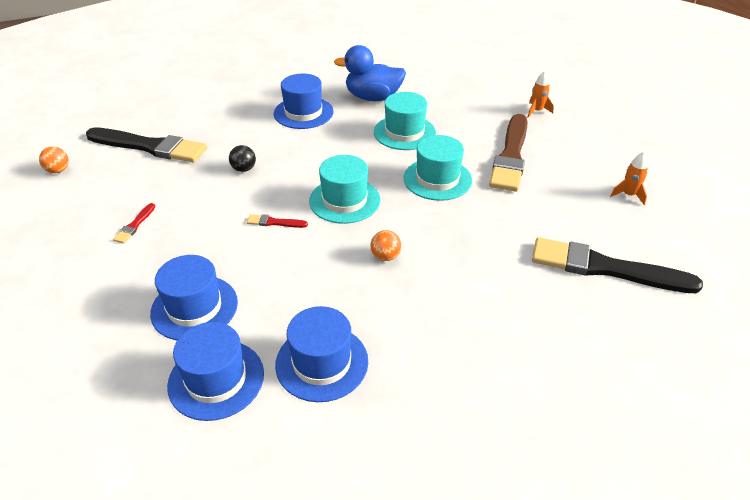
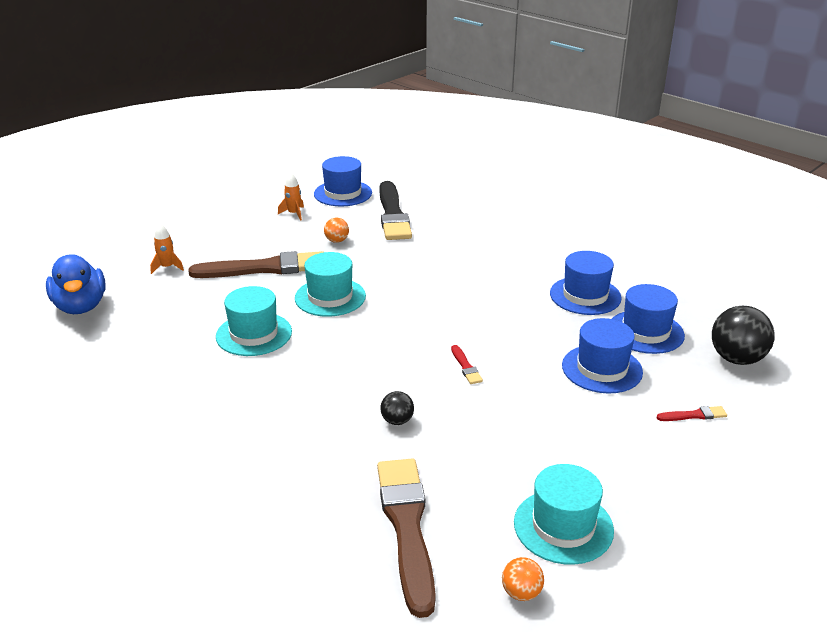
camera: 115 degrees left, 10 degrees down
black brush [86,128,207,163] -> brown brush [377,459,436,618]
red brush [113,203,155,244] -> red brush moved to [657,406,727,421]
blue hat [274,73,333,129] -> blue hat moved to [314,156,372,206]
turquoise hat [309,155,381,224] -> turquoise hat moved to [514,464,614,565]
blue duck [334,45,406,101] -> blue duck moved to [46,254,106,314]
orange ball [370,230,401,261] -> orange ball moved to [324,218,349,243]
none -> black ball [712,306,775,365]

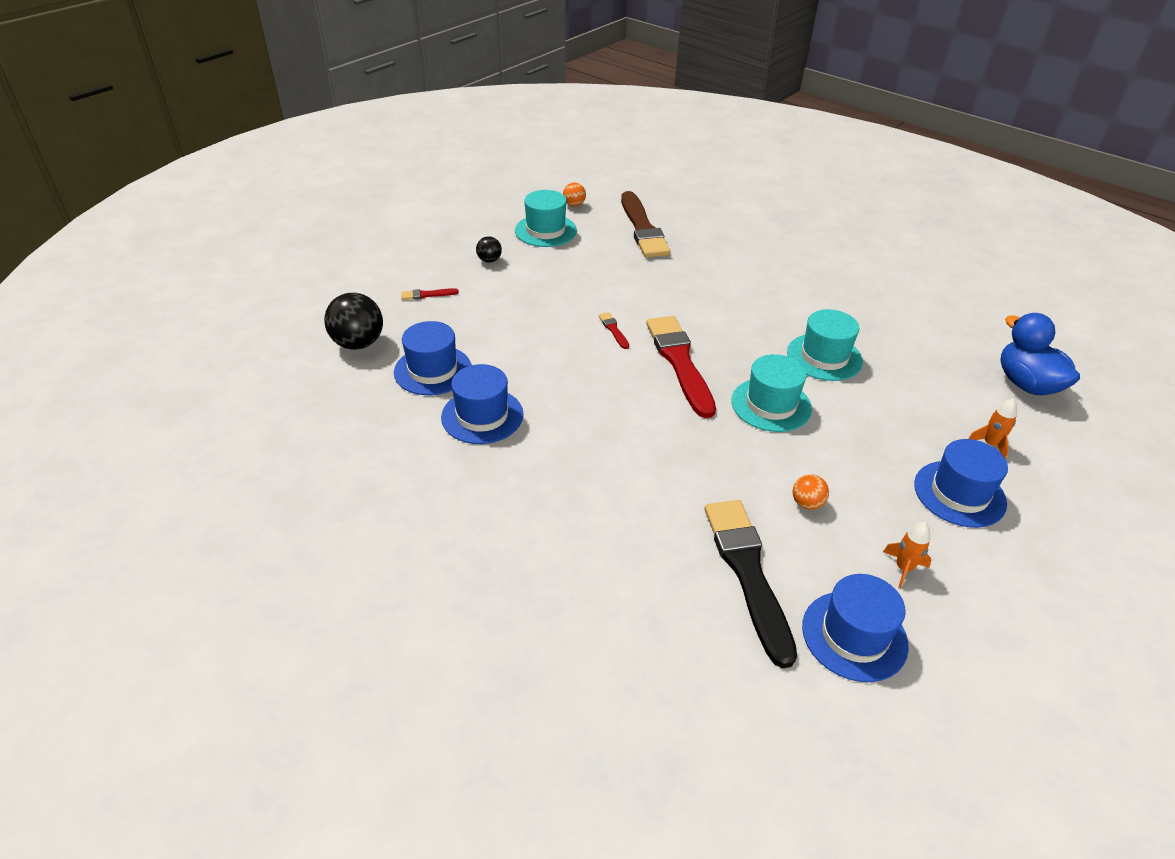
camera: 175 degrees right, 10 degrees up
brown brush [188,251,324,278] -> none
black ball [380,391,414,425] -> black ball moved to [476,236,502,263]
blue hat [562,318,643,394] -> blue hat moved to [914,439,1008,528]
none -> red brush [646,316,716,418]

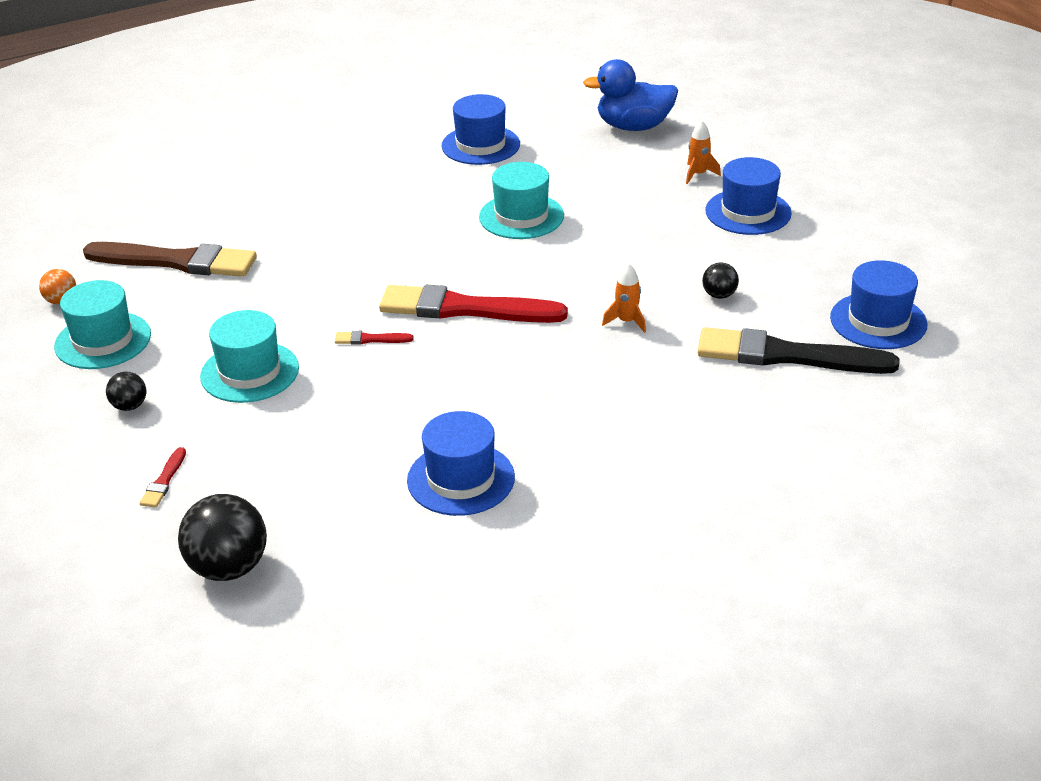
camera: 65 degrees left, 5 degrees down
blue hat [394,321,471,395] -> blue hat moved to [441,94,520,165]
turquoise hat [731,354,812,432] -> turquoise hat moved to [200,310,299,403]
orange ball [793,474,829,510] -> black ball [702,263,739,299]
orange rocket [883,522,931,588] -> orange rocket moved to [602,263,646,333]

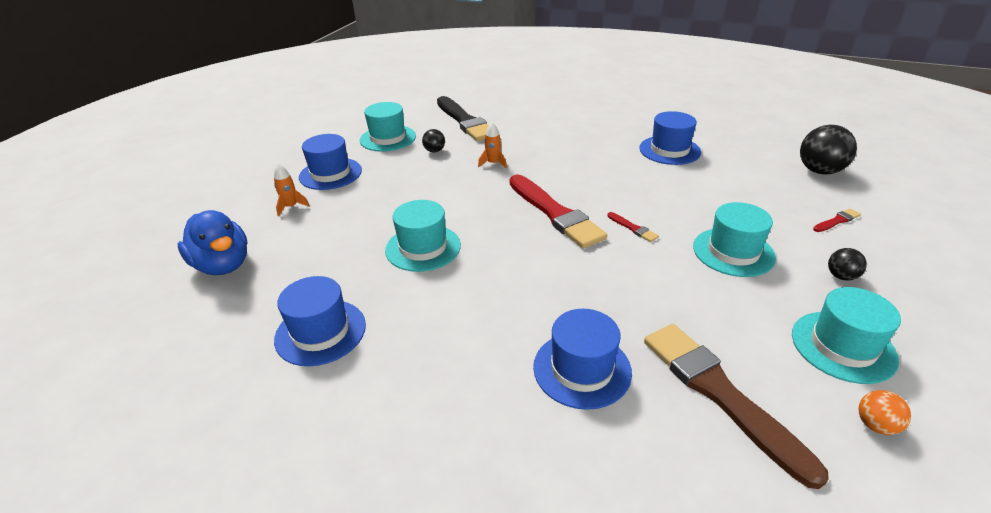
camera: 130 degrees left, 0 degrees up
blue hat [830,260,927,349] -> blue hat moved to [533,309,632,410]
none -> turquoise hat [360,102,416,152]

